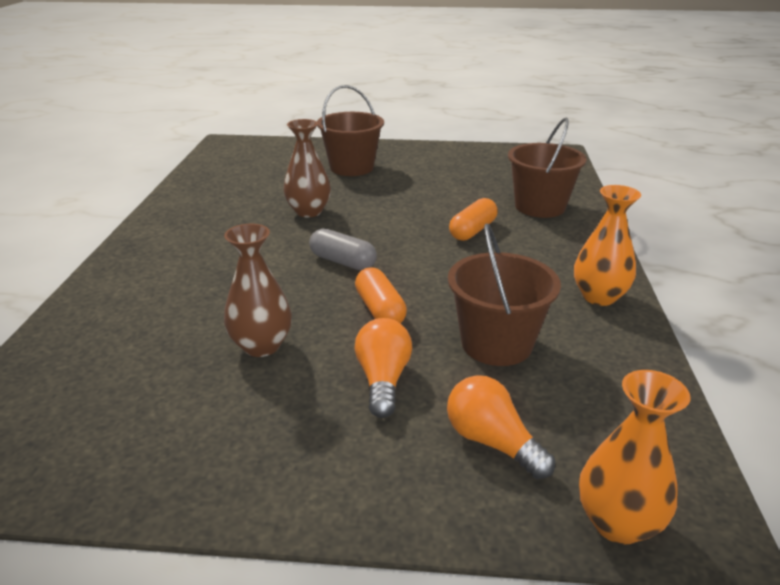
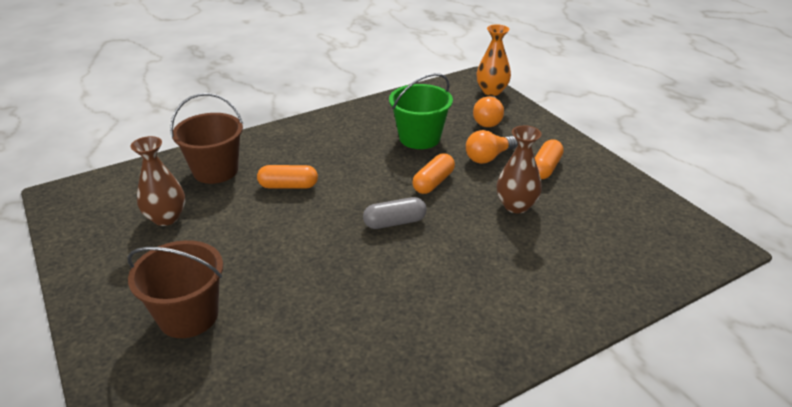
camera: 125 degrees left, 5 degrees up
brown vase [283,119,331,217] -> brown vase moved to [131,136,185,226]
grey capsule [309,229,377,270] -> grey capsule turned 75 degrees clockwise [363,197,427,229]
brown bucket [448,223,561,366] -> green bucket [389,73,453,149]
orange vase [574,185,641,306] -> none
none -> orange capsule [535,139,564,179]

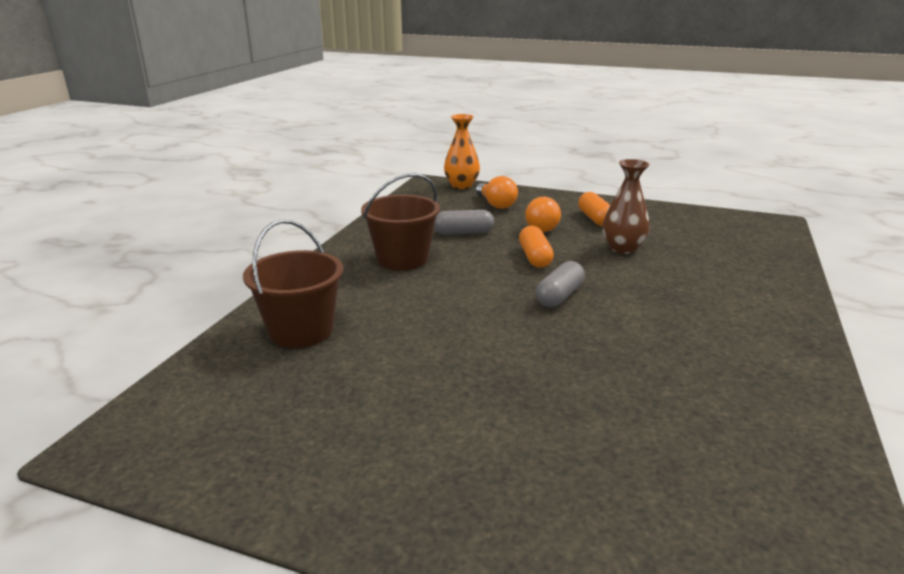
camera: 40 degrees left, 10 degrees down
brown bucket [127,240,223,338] -> brown bucket moved to [361,173,440,270]
brown vase [131,136,185,226] -> none
orange capsule [257,165,318,189] -> none
green bucket [389,73,453,149] -> grey capsule [434,210,494,235]

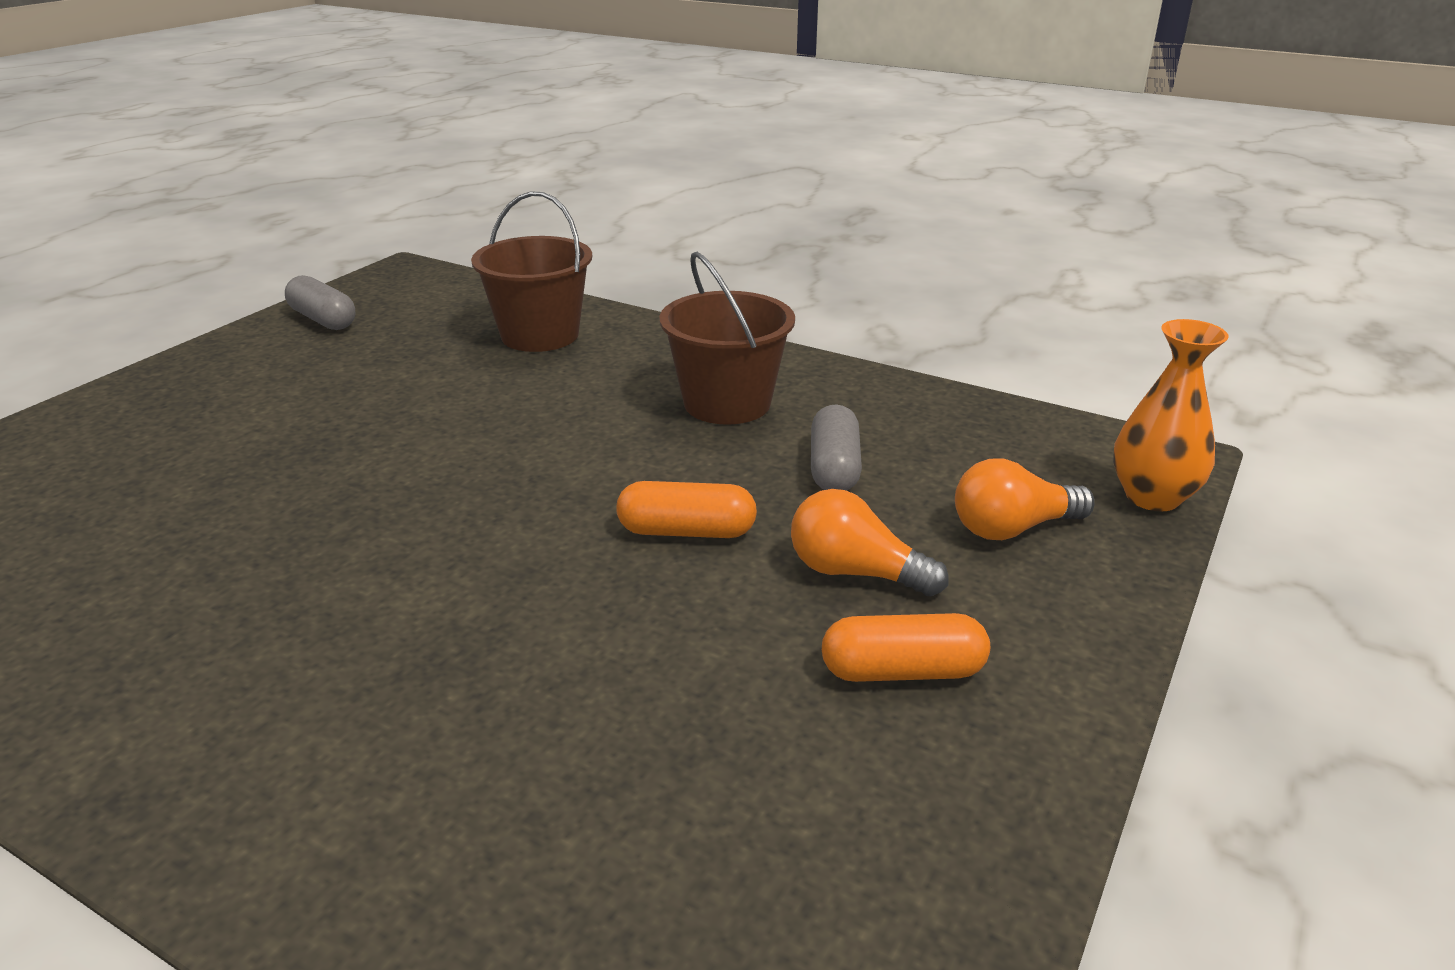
camera: 100 degrees right, 5 degrees up
grey capsule [536,261,585,308] -> grey capsule moved to [285,275,355,330]
brown vase [603,159,650,254] -> none

